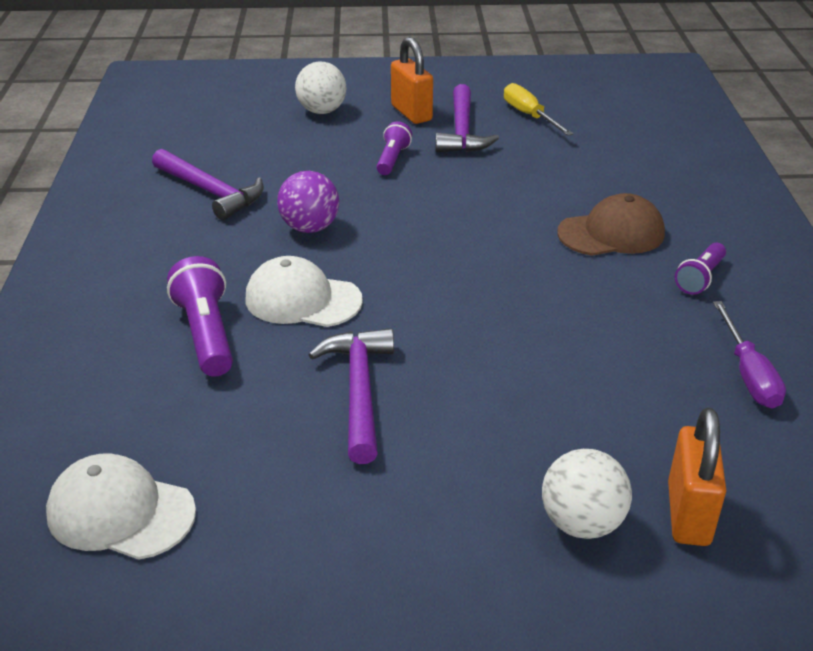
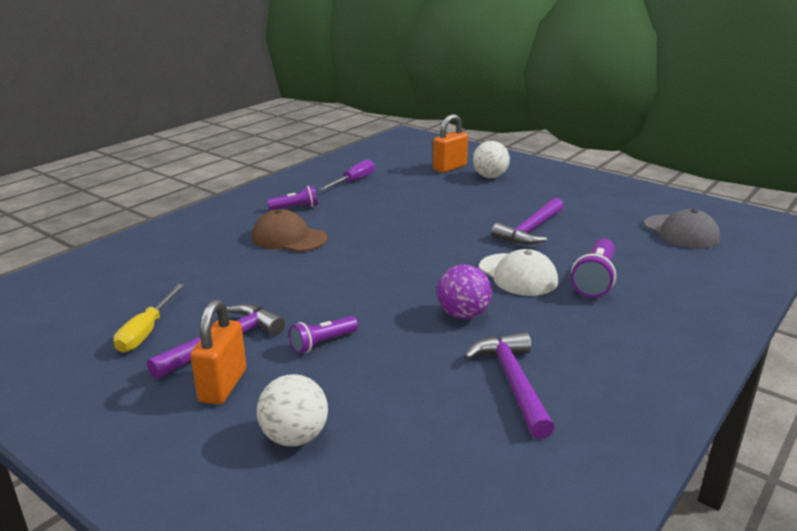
camera: 140 degrees left, 10 degrees down
white cap [46,453,196,560] -> grey cap [644,209,720,249]

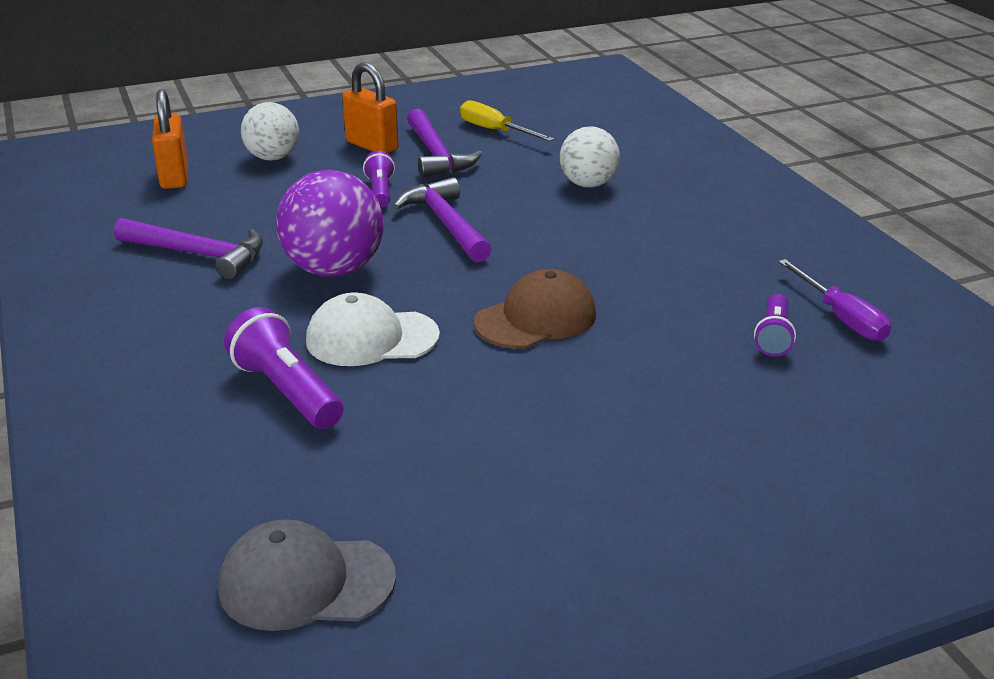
camera: 120 degrees right, 5 degrees up
brown cap [252,209,328,252] -> brown cap moved to [474,269,596,349]
purple flashlight [267,186,318,210] -> purple flashlight moved to [754,294,796,357]
orange padlock [433,114,468,173] -> orange padlock moved to [152,89,188,189]
purple ball [437,265,492,319] -> purple ball [276,170,384,277], size x1.53
white ball [473,141,510,178] -> white ball moved to [560,126,620,188]
purple hammer [492,198,564,245] -> purple hammer moved to [393,177,492,262]

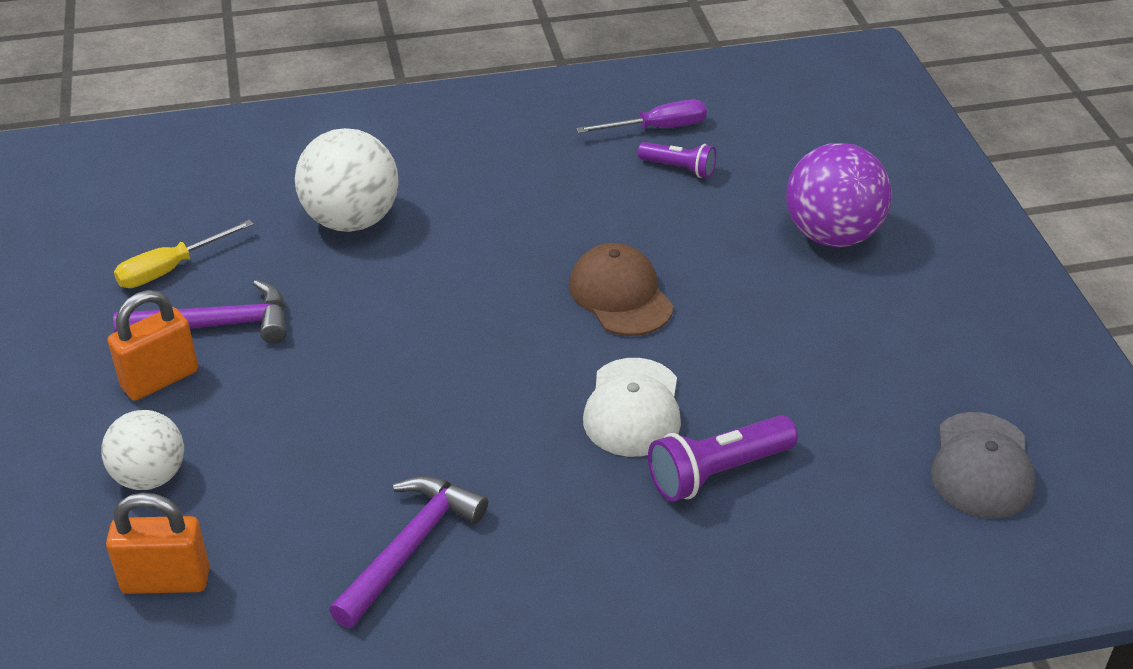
camera: 80 degrees left, 10 degrees up
purple ball [276,170,384,277] -> purple ball moved to [786,143,892,247]
purple flashlight [363,151,395,207] -> none
purple hammer [393,177,492,262] -> none
white ball [560,126,620,188] -> white ball [295,128,399,232], size x1.53

